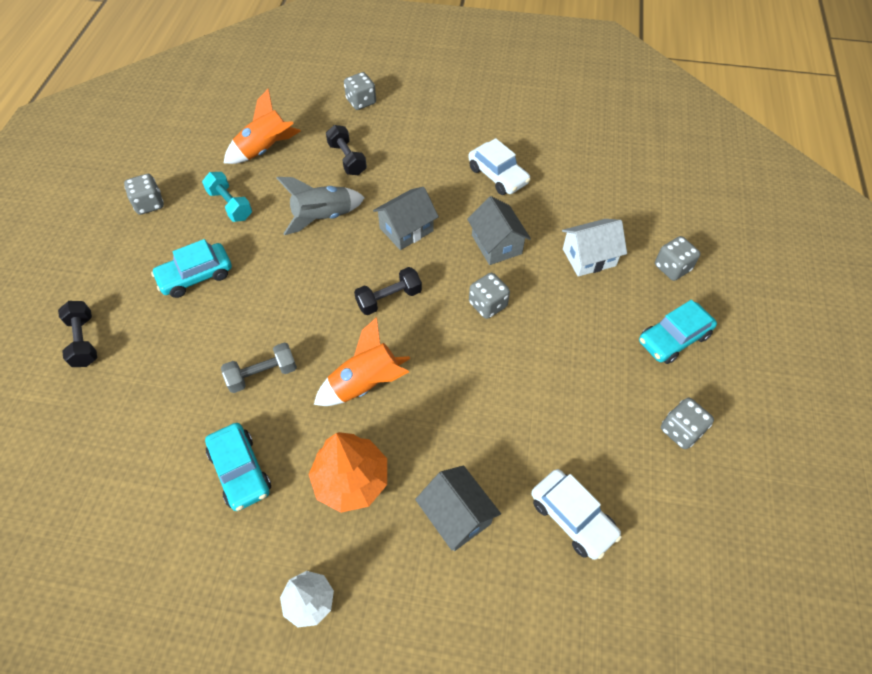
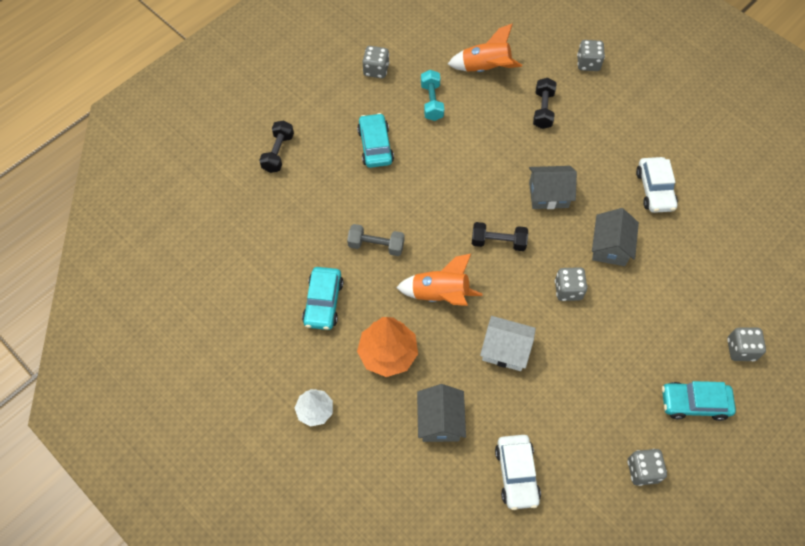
camera: 35 degrees right, 5 degrees up
turquoise car [151,239,232,298] -> turquoise car turned 75 degrees clockwise [357,113,394,168]
grey rocket [276,177,365,235] -> none
white house [562,219,627,277] -> white house moved to [480,316,536,371]

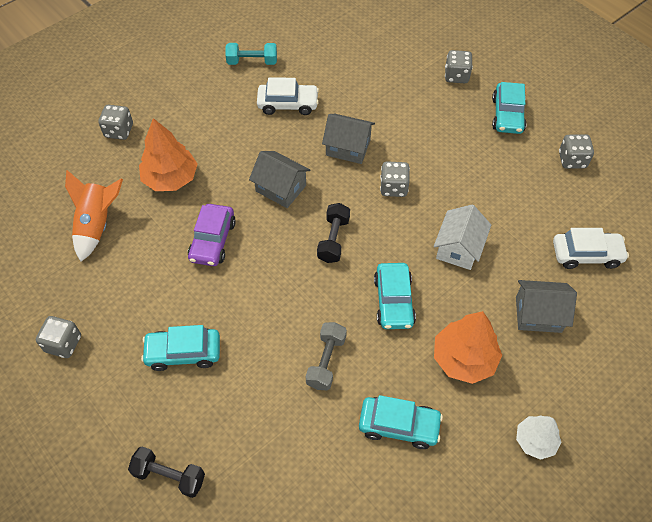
camera: 85 degrees left, 5 degrees down
orange rocket [396,253,483,306] -> turquoise car [374,263,416,329]
turquoise dumbbell [421,70,444,121] -> turquoise dumbbell moved to [226,43,277,65]
grey house [529,166,577,209] -> grey house turned 60 degrees counterclockwise [249,151,310,208]
black dumbbell [533,78,557,129] -> orange tree [139,118,198,191]
none -> purple car [188,204,236,266]

